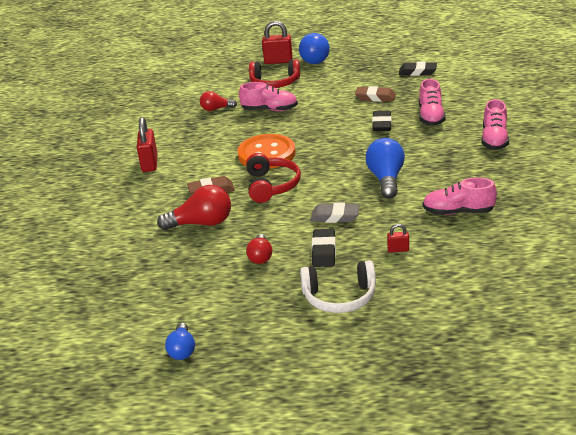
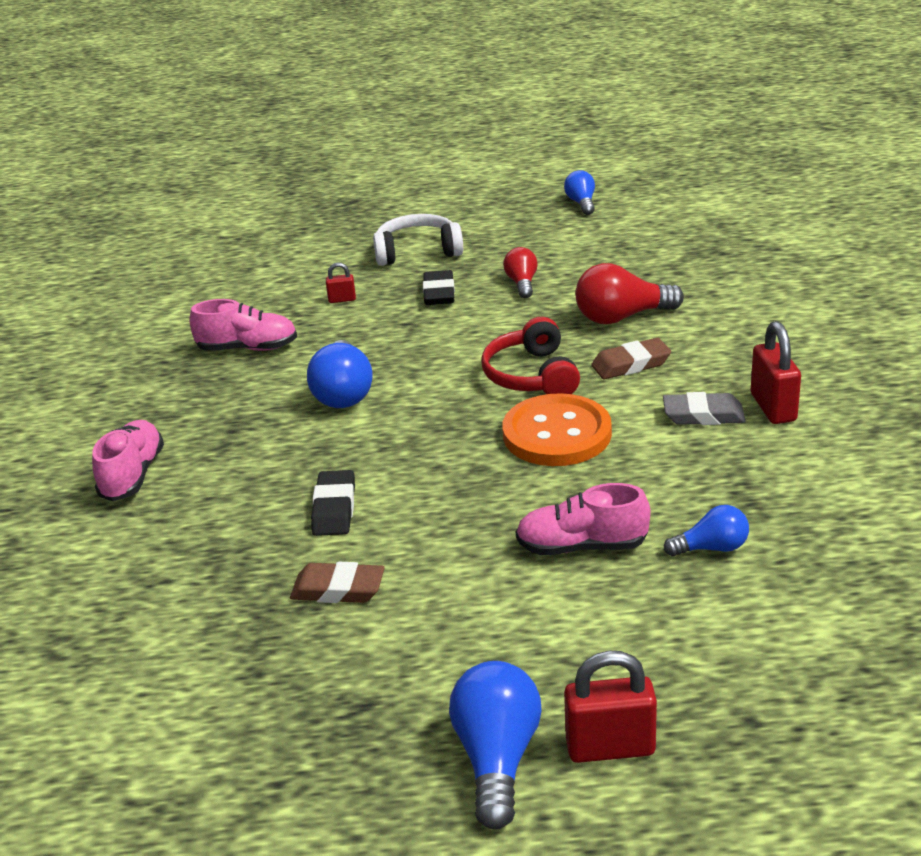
camera: 175 degrees right, 0 degrees up
red light bulb [200,91,237,111] -> blue light bulb [664,505,749,557]
red headphones [249,59,300,88] -> none
grey eraser [310,203,359,223] -> grey eraser moved to [663,392,746,425]
black eraser [399,62,437,76] -> none
pink shoe [419,79,446,126] -> none

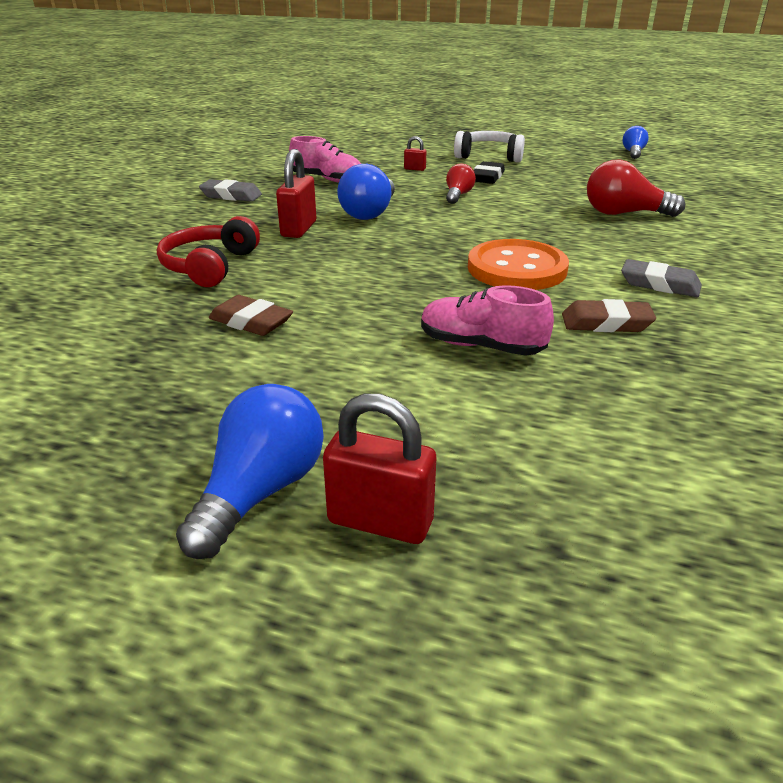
camera: 20 degrees right, 0 degrees up
pink shoe [92,420,164,501] -> none
black eraser [311,470,355,536] -> none
red headphones [481,317,580,394] -> red headphones moved to [157,216,260,287]
red light bulb [503,247,538,298] -> red light bulb moved to [446,164,476,204]
brown eraser [591,338,671,379] -> brown eraser moved to [562,299,656,332]
blue light bulb [664,505,749,557] -> none
red padlock [751,321,801,424] -> red padlock moved to [276,149,316,238]
none -> grey eraser [199,179,262,202]

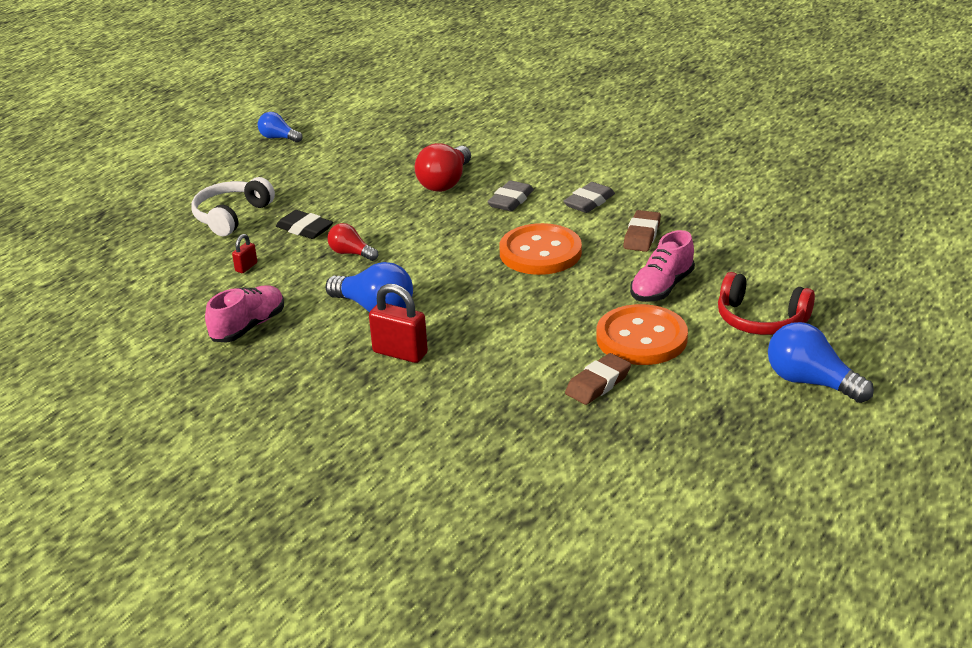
camera: 75 degrees left, 0 degrees up
red headphones [157,216,260,287] -> red headphones moved to [718,272,815,335]
grey eraser [199,179,262,202] -> grey eraser moved to [487,180,534,211]
red padlock [323,394,436,544] -> none
none -> orange button [597,304,688,365]

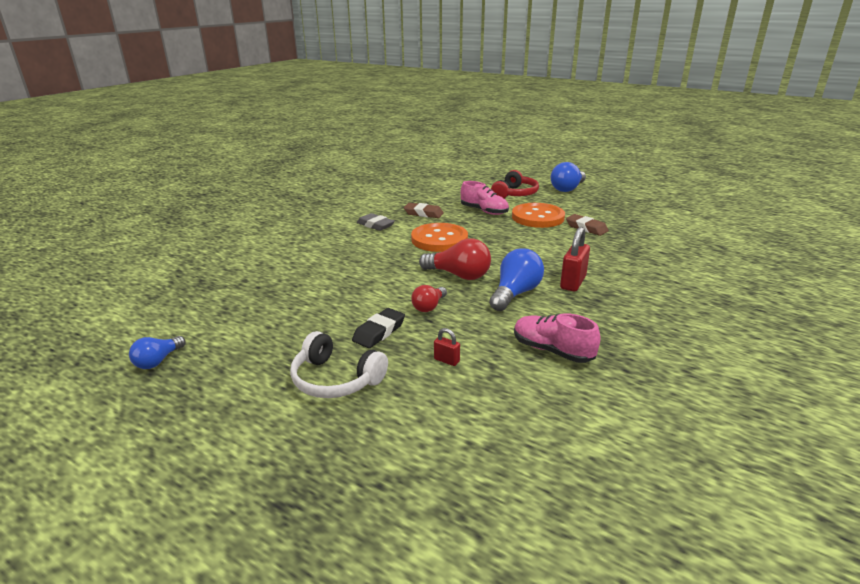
camera: 90 degrees left, 5 degrees down
red light bulb [415,143,471,192] -> red light bulb moved to [419,238,491,280]
grey eraser [487,180,534,211] -> none

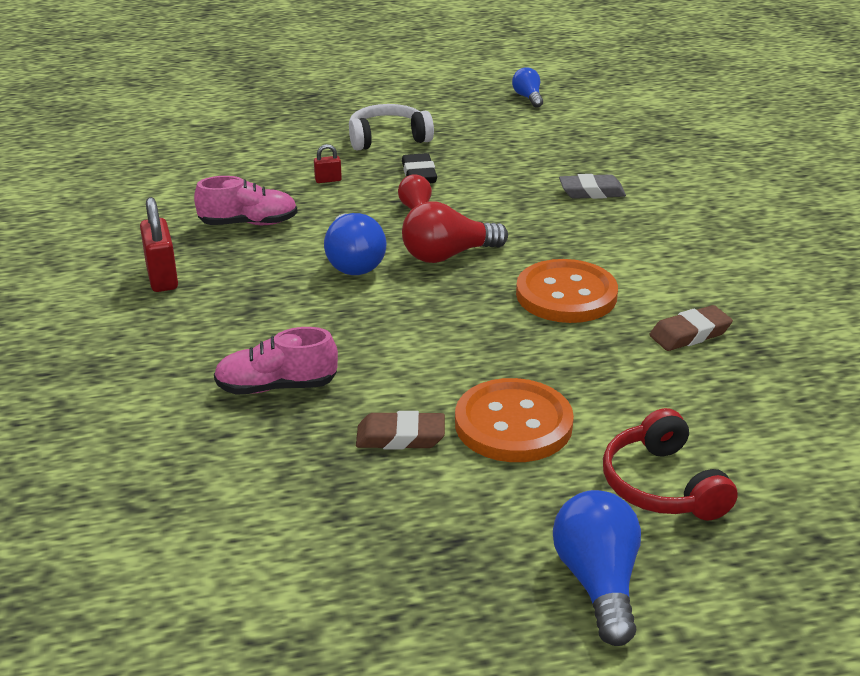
camera: 135 degrees right, 5 degrees up
grey eraser [357,213,395,231] -> grey eraser moved to [559,174,626,199]
pink shoe [461,181,509,215] -> pink shoe moved to [214,327,338,395]
red padlock [560,227,590,291] -> red padlock moved to [140,197,178,292]

